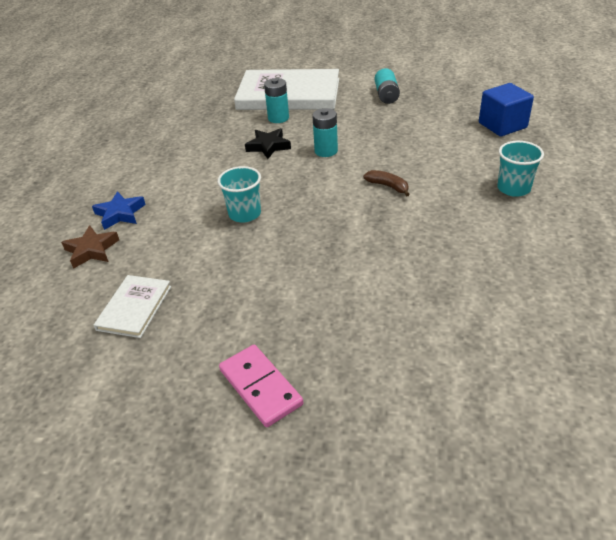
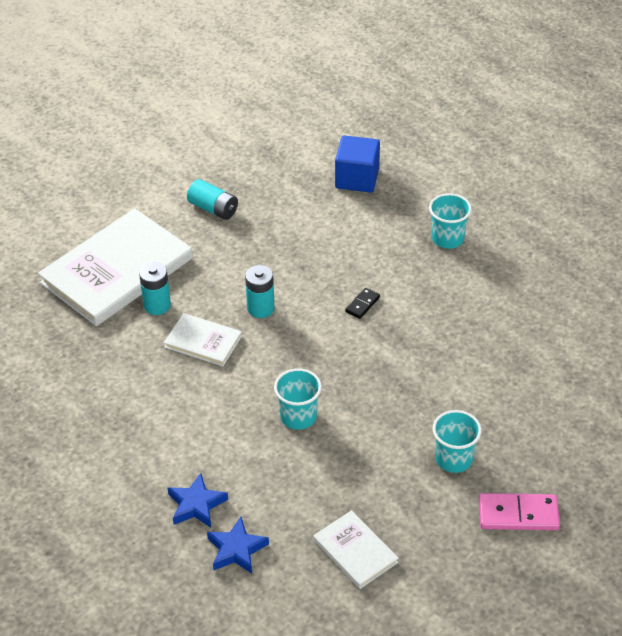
camera: 55 degrees left, 5 degrees up
brown star [61,225,119,269] -> blue star [207,517,269,574]
black star [245,128,291,159] -> white book [164,313,242,366]
brown banana [363,170,410,196] -> black domino [345,288,380,319]
none -> turquoise cup [432,410,482,473]

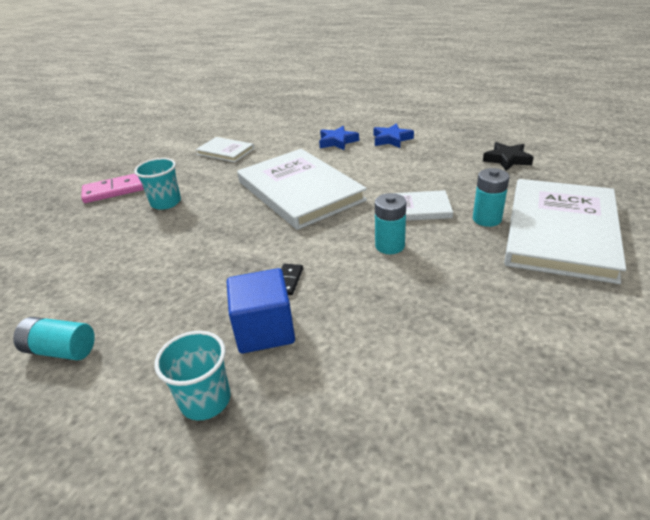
camera: 160 degrees right, 10 degrees down
turquoise battery [187,179,238,220] -> turquoise battery moved to [13,317,95,360]
blue star [207,517,269,574] -> blue star moved to [374,123,414,148]
turquoise cup [274,368,322,430] -> white book [237,149,367,230]
blue cube [335,135,380,193] -> blue cube moved to [227,268,295,354]
none -> black star [483,142,534,171]

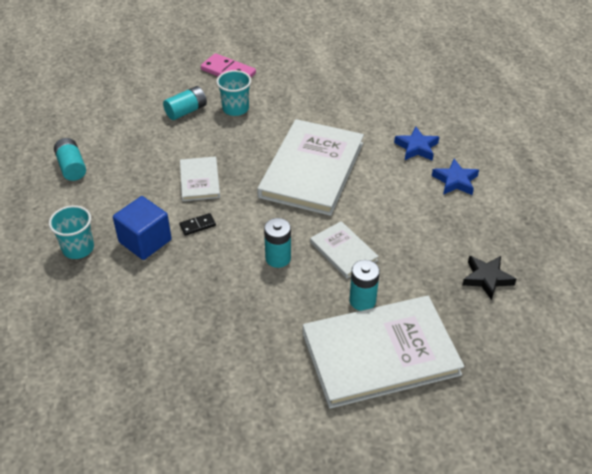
camera: 50 degrees right, 10 degrees up
white book [196,137,254,162] -> white book moved to [180,156,220,201]
none -> turquoise battery [163,86,207,120]

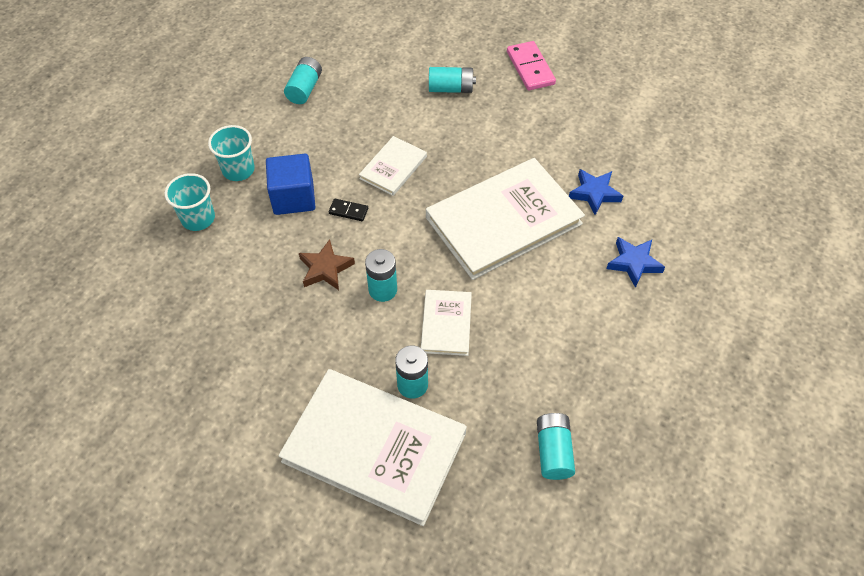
camera: 40 degrees right, 10 degrees up
turquoise cup [216,70,251,116] -> turquoise cup moved to [165,173,215,231]
blue star [432,159,479,195] -> blue star moved to [569,169,623,215]
black star [462,256,516,300] -> turquoise battery [537,413,575,480]
none -> brown star [299,239,355,290]

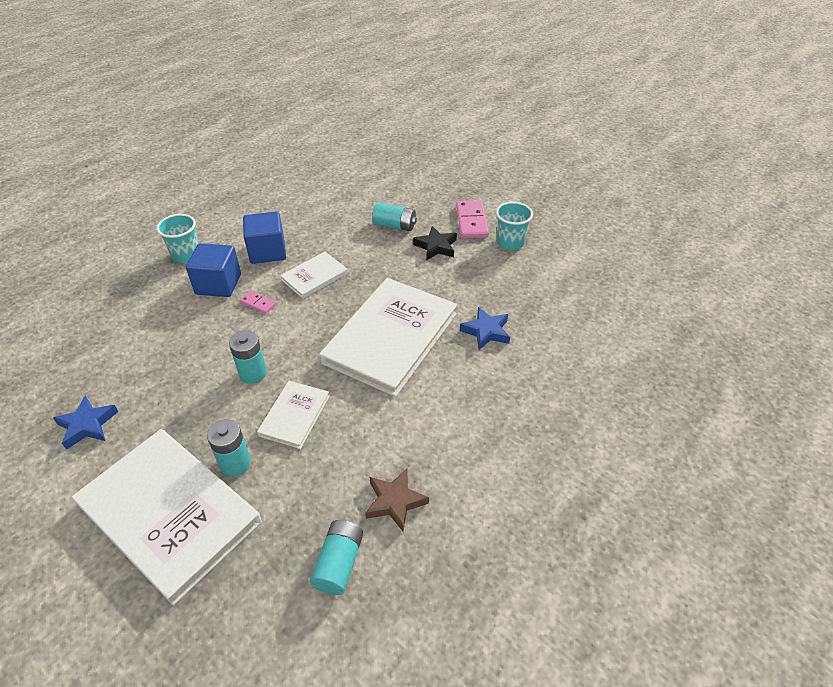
camera: 15 degrees right, 10 degrees down
turquoise cup [165,173,215,231] -> turquoise cup moved to [496,202,533,250]
turquoise battery [284,57,322,104] -> none
brown star [299,239,355,290] -> brown star moved to [365,469,429,532]
black domino [329,199,368,221] -> pink domino [240,291,276,314]
white book [426,158,585,280] -> white book turned 45 degrees counterclockwise [319,278,457,397]
blue star [606,237,665,288] -> blue star moved to [53,396,118,450]
none -> blue cube [243,211,286,264]
none -> black star [413,226,457,260]

